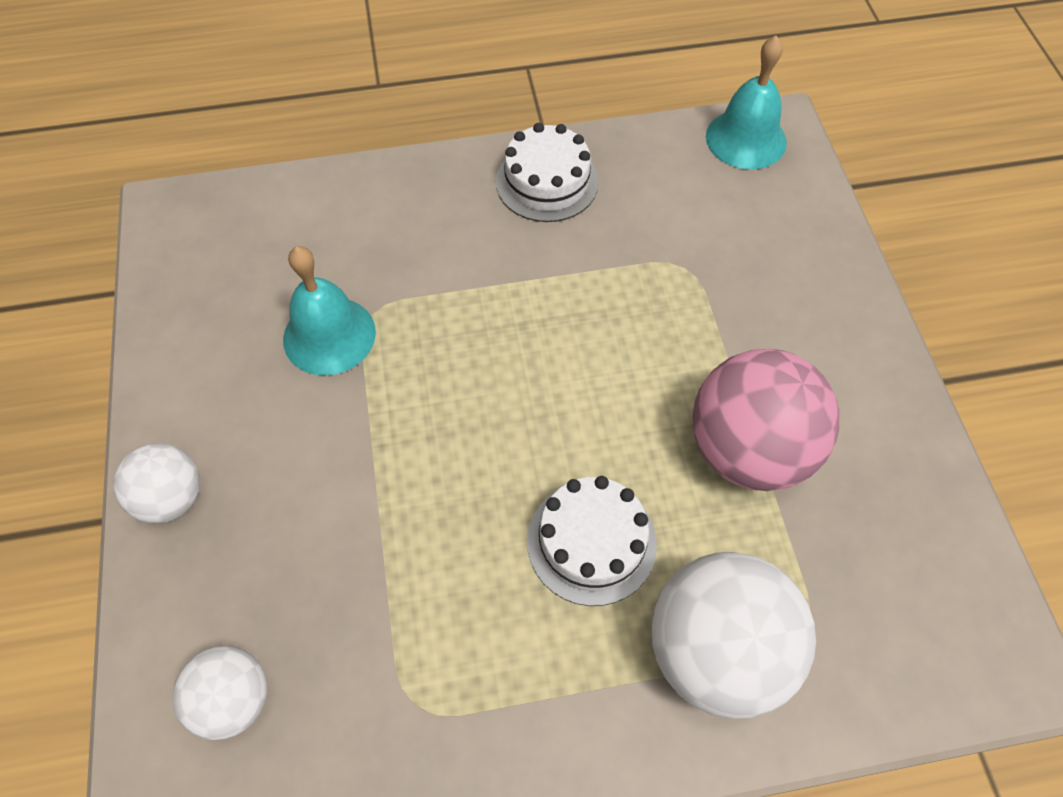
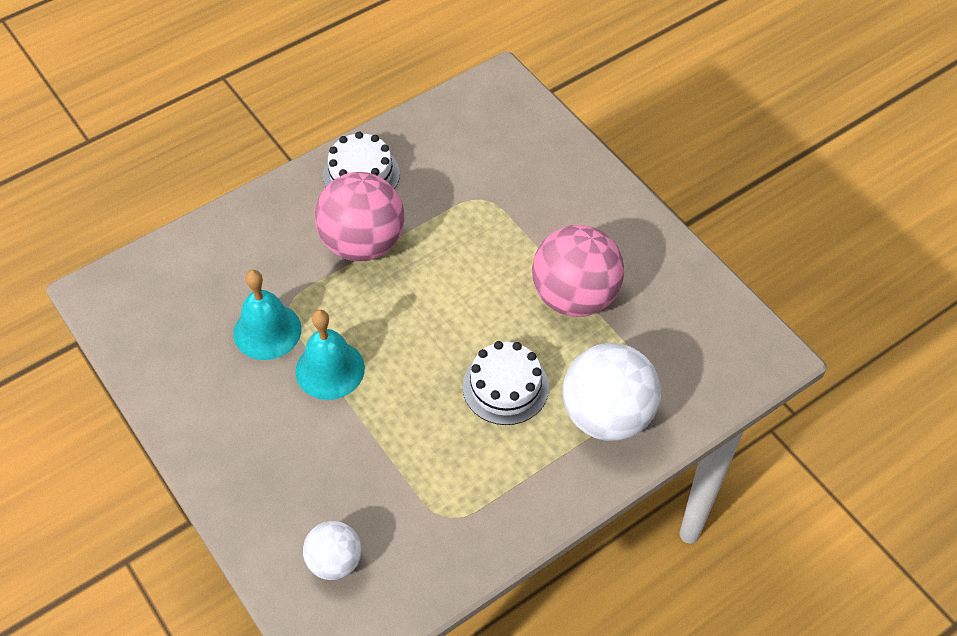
camera: 25 degrees left, 5 degrees down
white ball [113,443,200,523] -> none
turquoise bell [706,36,787,169] -> turquoise bell moved to [295,310,365,400]
none -> pink ball [315,172,404,261]

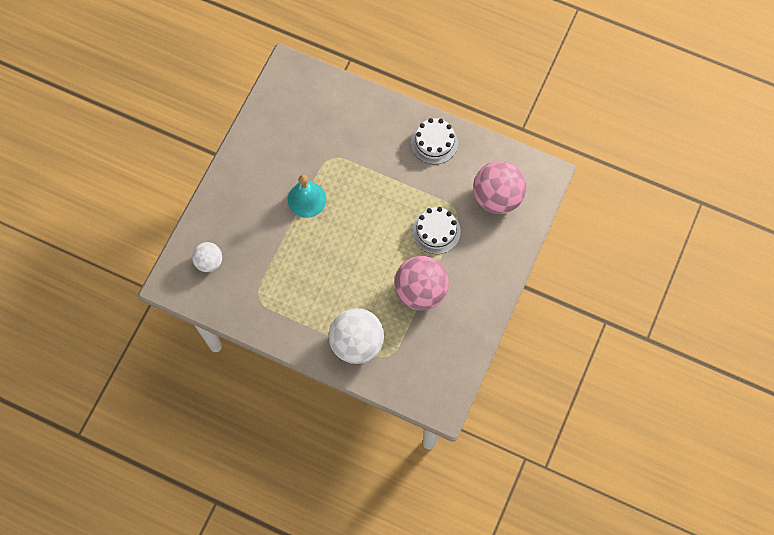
camera: 60 degrees right, 15 degrees up
turquoise bell [233,270,302,360] -> none
pink ball [315,172,404,261] -> pink ball moved to [473,161,526,214]
white cake [463,341,549,425] -> white cake moved to [412,207,461,254]

